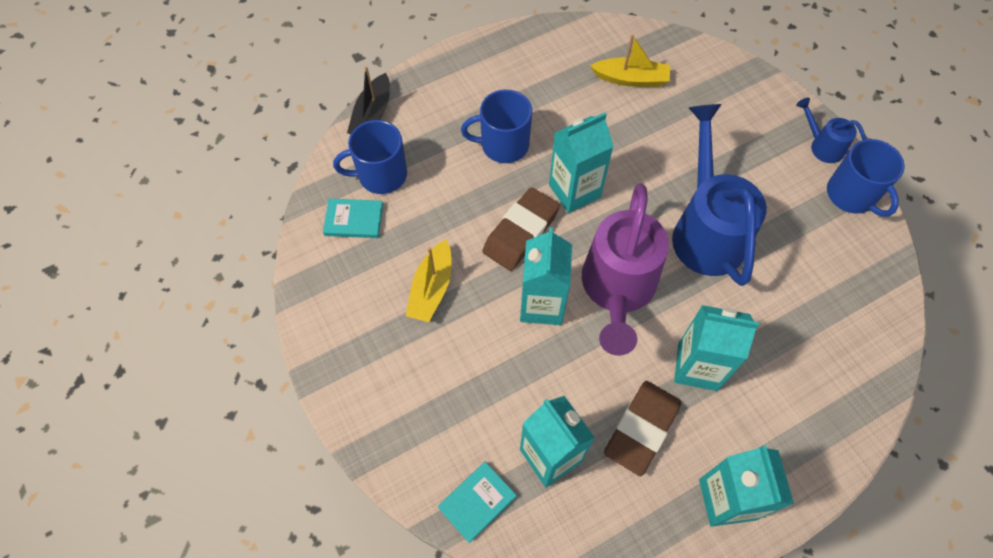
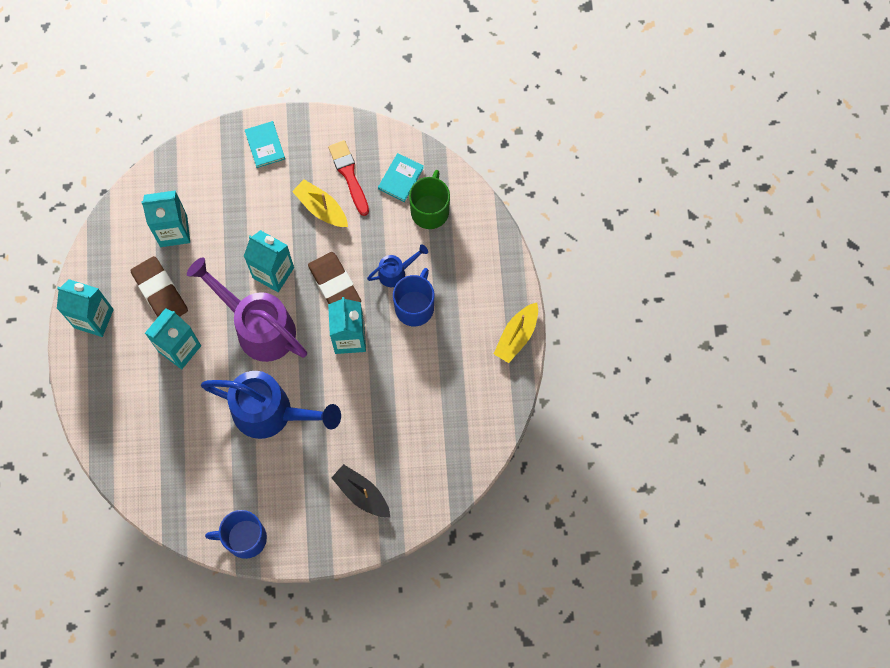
camera: 115 degrees right, 10 degrees up
blue mug [333,120,407,194] -> green mug [409,170,450,229]
black boat [347,66,390,134] -> black boat moved to [331,464,390,517]
turquoise book [438,462,517,543] -> turquoise book moved to [245,121,285,168]
yellow boat [590,35,670,87] -> yellow boat moved to [494,303,538,363]
blue watering can [796,98,867,163] -> blue watering can moved to [367,244,428,287]
none -> red brush [328,140,369,216]

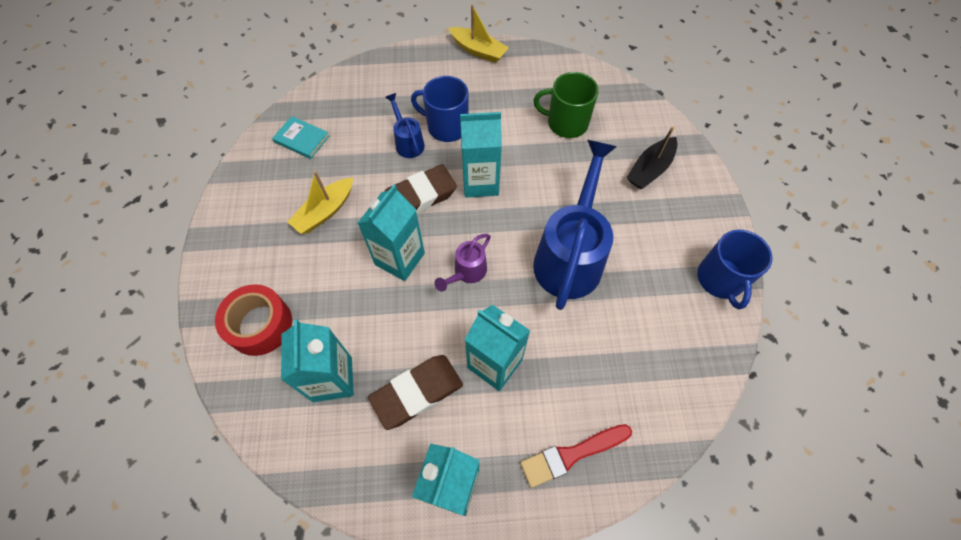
camera: 90 degrees left, 10 degrees down
purple watering can [187,257,307,362] -> purple watering can [435,234,491,292], size x0.47
turquoise book [245,121,285,168] -> none
red brush [328,140,369,216] -> red brush moved to [521,424,632,488]
green mug [409,170,450,229] -> green mug moved to [533,72,599,138]
none -> red tape [215,284,292,356]

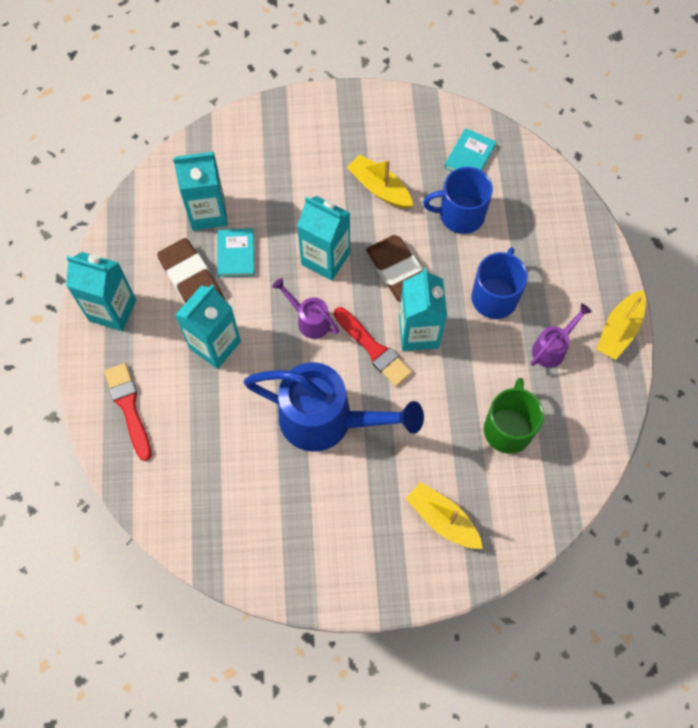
camera: 90 degrees right, 5 degrees up
red tape [215,284,292,356] -> none
blue watering can [385,93,425,158] -> none
black boat [626,126,678,189] -> yellow boat [406,482,483,549]
blue mug [697,230,773,309] -> blue mug moved to [423,167,493,234]
none -> turquoise book [217,228,254,277]
none -> red brush [334,307,412,387]
none -> purple watering can [531,303,592,368]

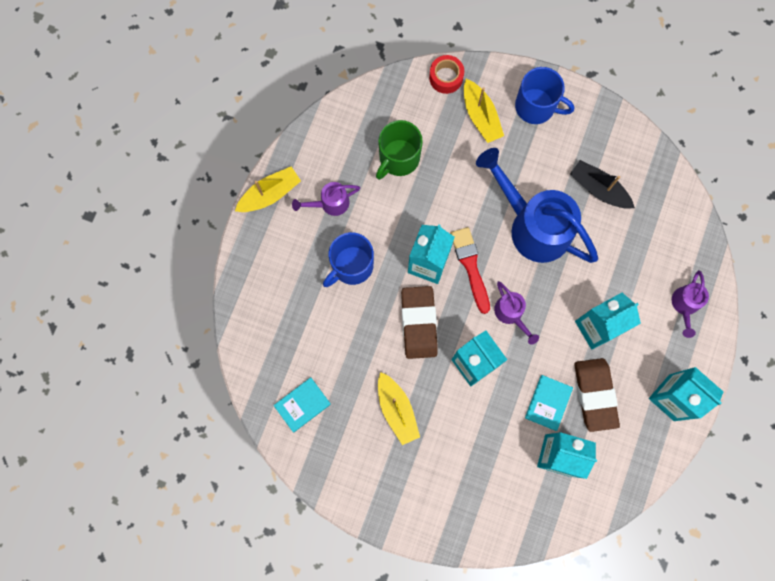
camera: 155 degrees left, 10 degrees up
red brush [104,363,152,461] -> purple watering can [672,270,709,338]
blue mug [423,167,493,234] -> blue mug moved to [515,67,574,124]
none -> red tape [429,55,464,94]
none -> black boat [570,160,635,209]

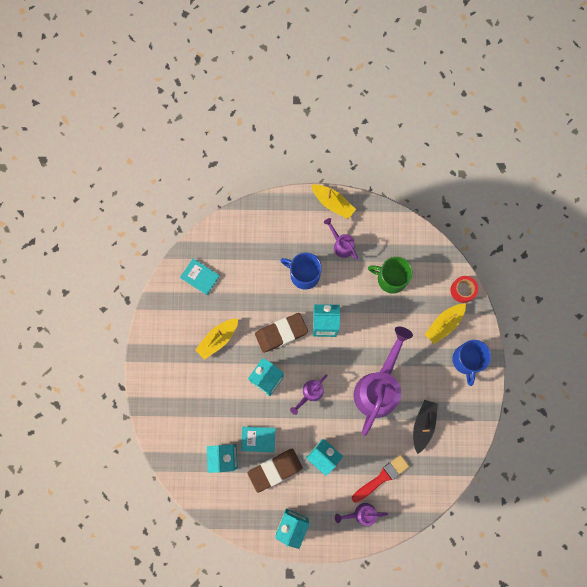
camera: 70 degrees right, 0 degrees up
red brush [450,227,490,314] -> red brush moved to [352,455,409,503]
blue watering can [476,148,598,263] -> purple watering can [354,327,413,436]

